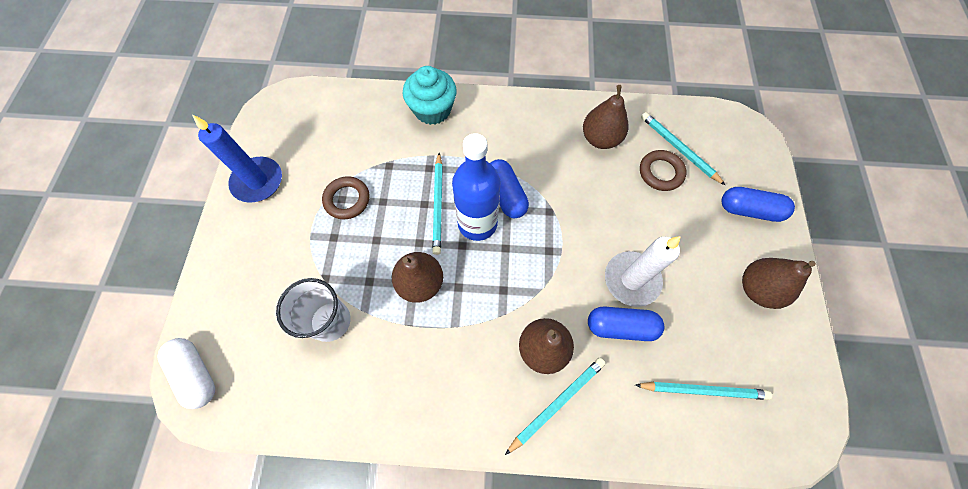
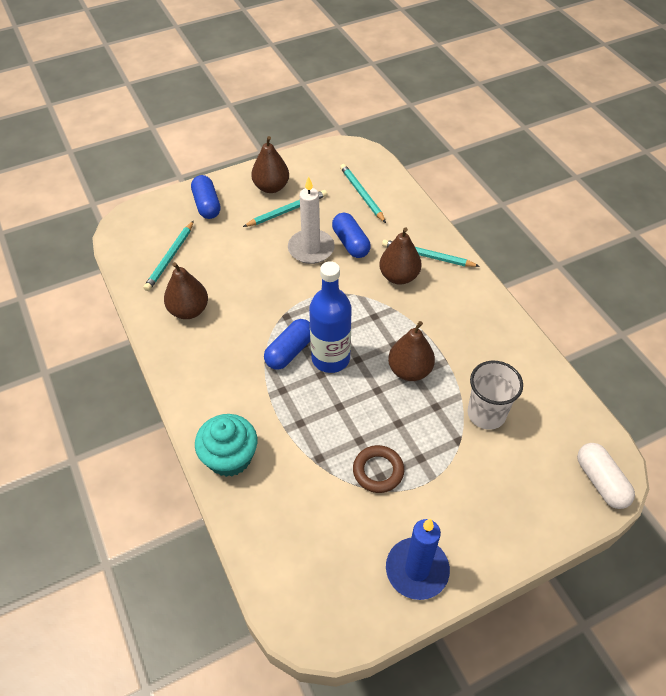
camera: 120 degrees left, 15 degrees down
white capsule [157,338,215,409] -> white capsule turned 45 degrees counterclockwise [577,443,635,509]
turquoise pencil [432,153,443,255] -> turquoise pencil moved to [243,190,327,227]
brown ring [640,150,686,191] -> none

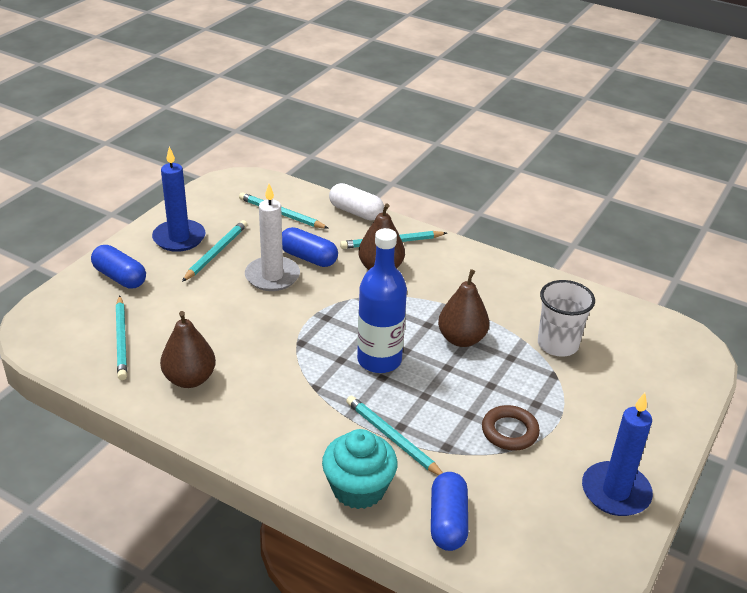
camera: 35 degrees left, 15 degrees down
brown pear [251,136,289,193] -> blue candle [152,147,205,252]
blue capsule [264,319,310,370] -> blue capsule moved to [431,472,468,551]
white capsule [577,443,635,509] -> white capsule moved to [329,183,384,220]
none -> turquoise pencil [346,396,443,475]

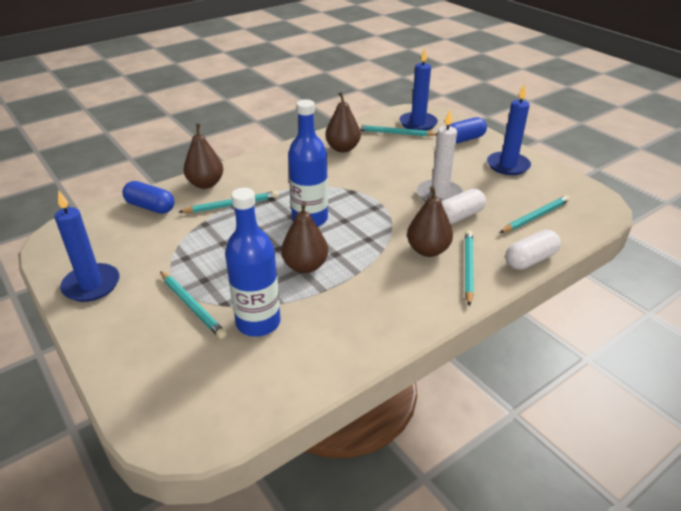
camera: 115 degrees right, 0 degrees up
turquoise pencil [182,220,247,282] -> turquoise pencil moved to [160,271,227,339]
blue capsule [282,227,338,267] -> white capsule [442,189,486,224]
turquoise cupcake [322,429,398,509] -> brown pear [184,124,223,189]
brown ring [482,405,540,451] -> none
white cup [538,280,595,357] -> blue bottle [225,188,281,337]
none -> blue candle [399,49,438,131]

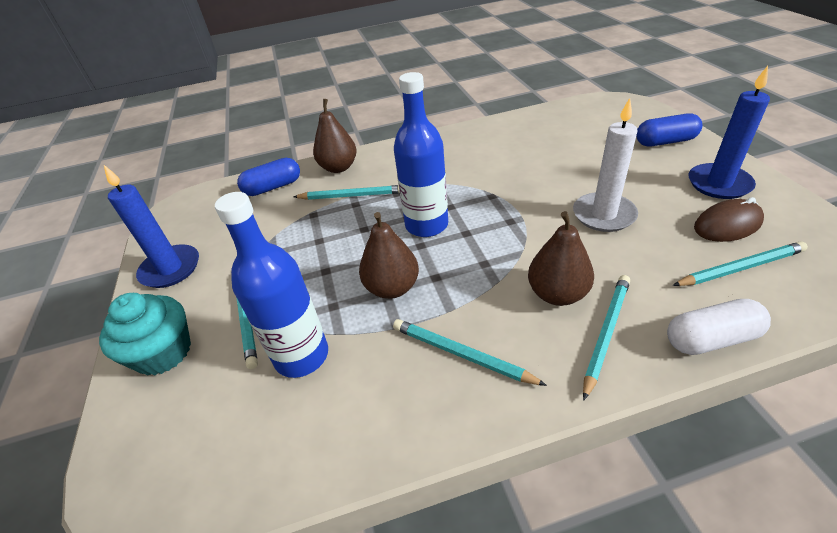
camera: 25 degrees right, 5 degrees up
blue capsule [122,181,174,214] -> blue capsule turned 75 degrees counterclockwise [237,158,300,196]
brown pear [325,92,361,152] -> none
turquoise pencil [358,125,437,137] -> turquoise pencil moved to [393,319,547,386]
blue candle [399,49,438,131] -> none
white capsule [442,189,486,224] -> none
none -> turquoise cupcake [99,293,191,376]
none -> brown mouse [694,197,764,242]

